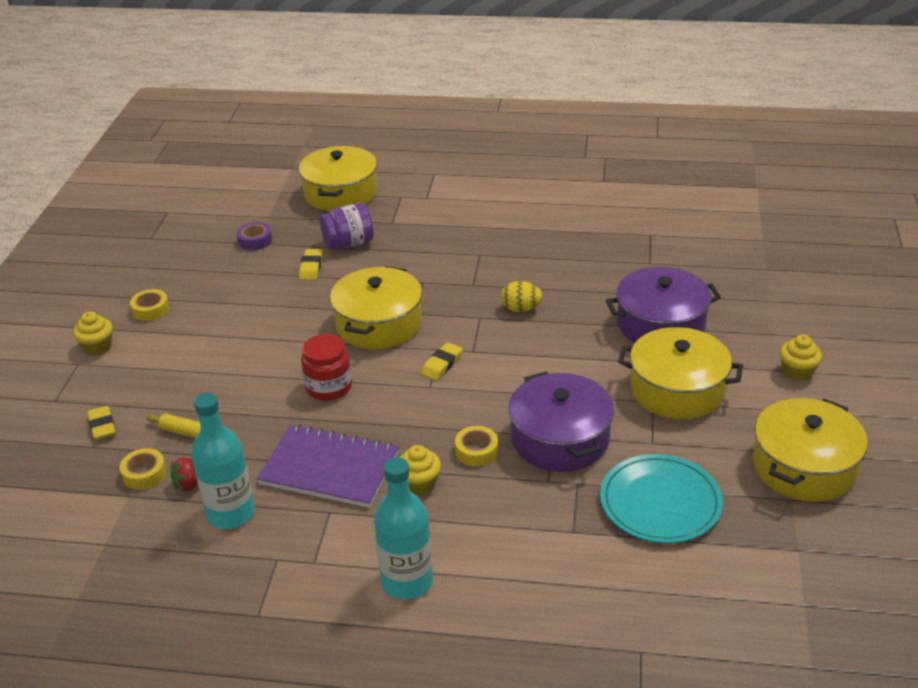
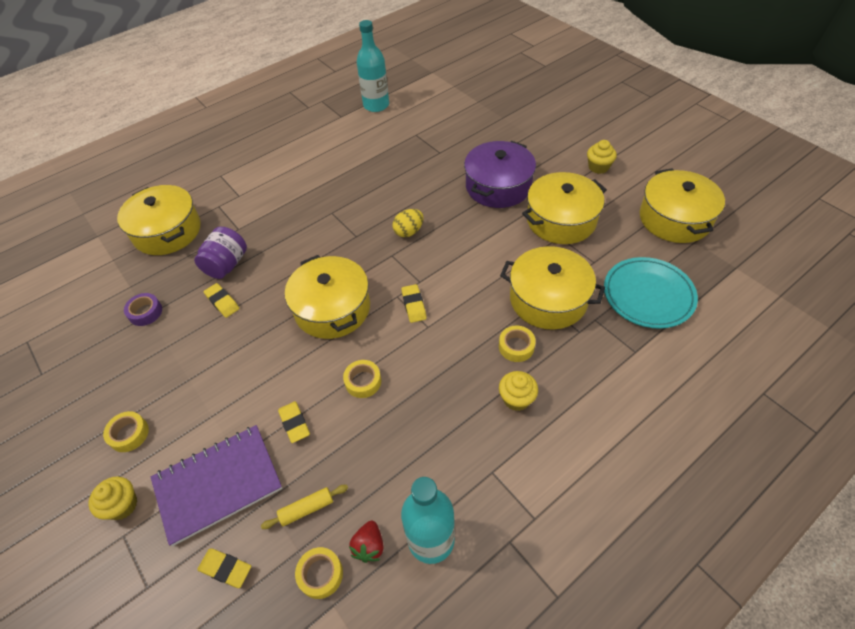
camera: 45 degrees left, 15 degrees up
purple notebook [256,424,399,508] -> purple notebook moved to [151,425,282,546]
red jar [301,334,352,401] -> yellow tape [343,360,381,398]
turquoise bottle [374,457,433,600] -> turquoise bottle moved to [357,20,389,112]
purple pot [508,371,614,472] -> yellow pot [500,246,605,330]
none -> yellow eraser [278,401,310,443]

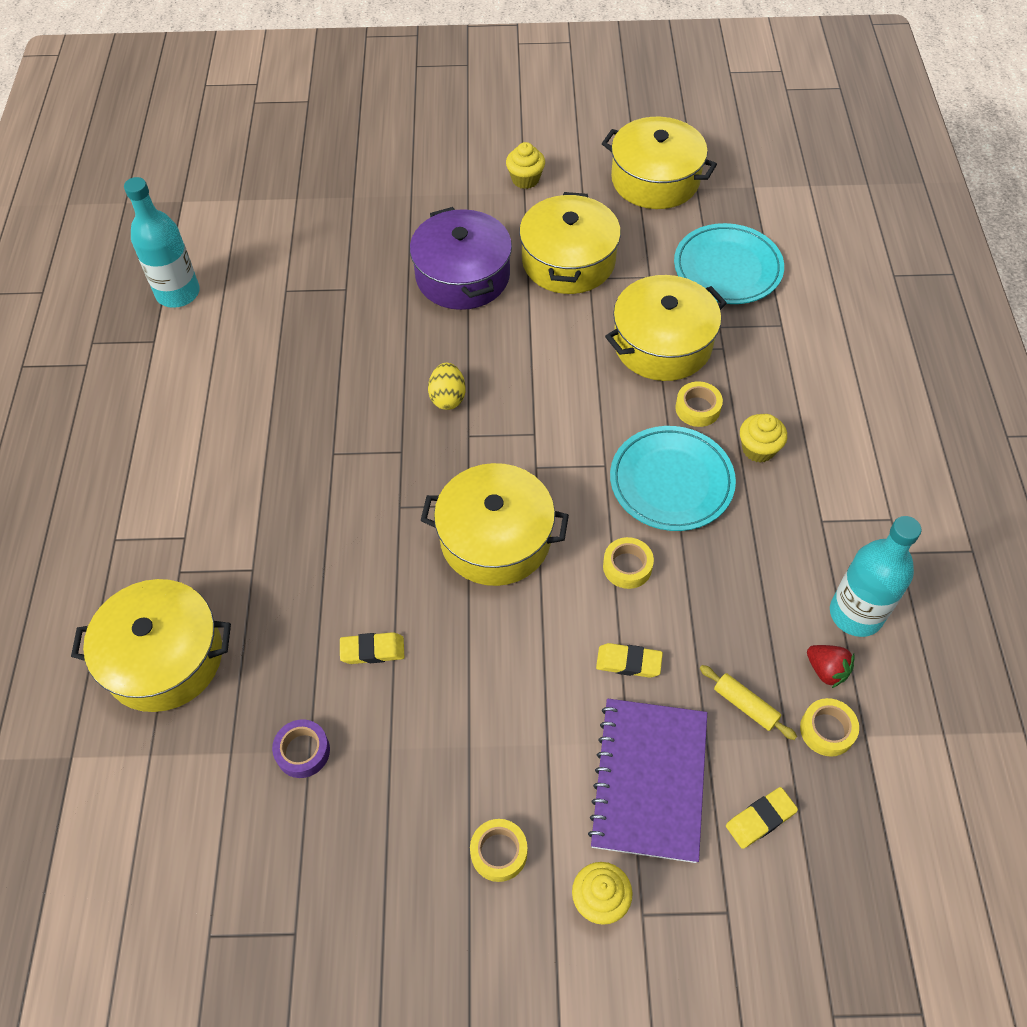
camera: 55 degrees left, 5 degrees up
purple jar [194,227,247,279] -> none
yellow rolling pin [261,485,348,529] -> yellow rolling pin turned 60 degrees counterclockwise [700,665,797,740]
yellow eraser [401,284,427,323] -> none
none -> turquoise plate [610,426,736,531]

